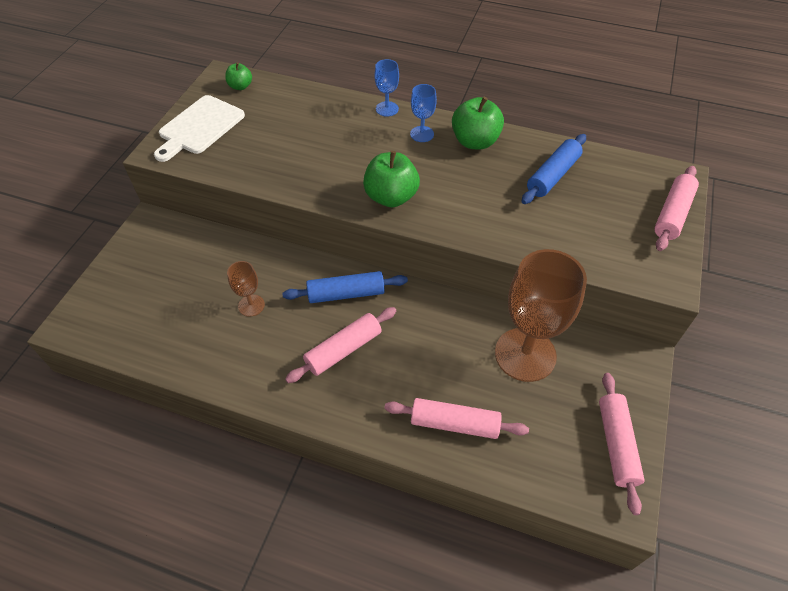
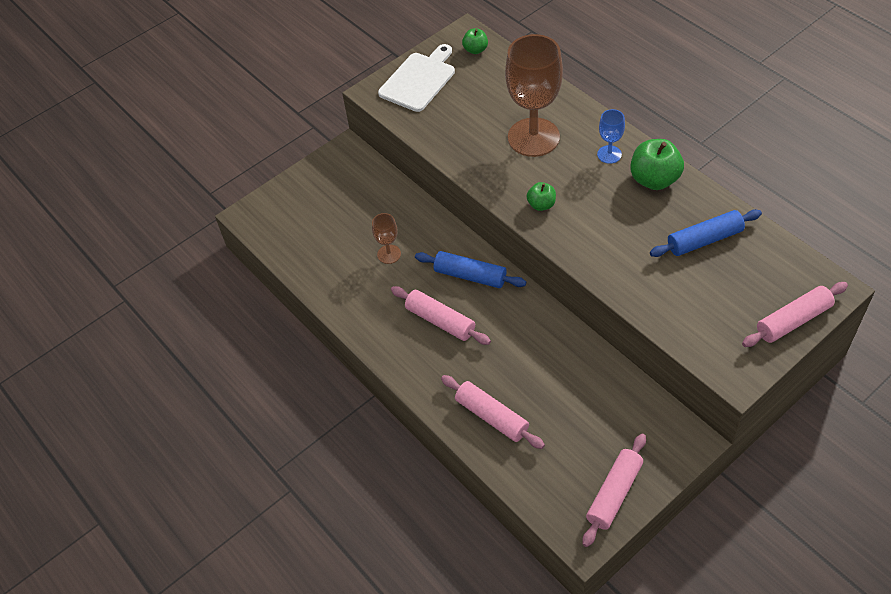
camera: 35 degrees right, 0 degrees up
white cutting board [154,95,245,162] -> white cutting board turned 150 degrees clockwise [378,44,455,112]
pink rolling pin [285,307,396,383] -> pink rolling pin turned 45 degrees clockwise [391,286,491,345]
green apple [363,151,420,207] -> green apple [527,182,556,211], size x0.56
blue goblet [374,59,399,117] -> none
brown goblet [495,249,587,382] -> brown goblet moved to [505,34,563,157]

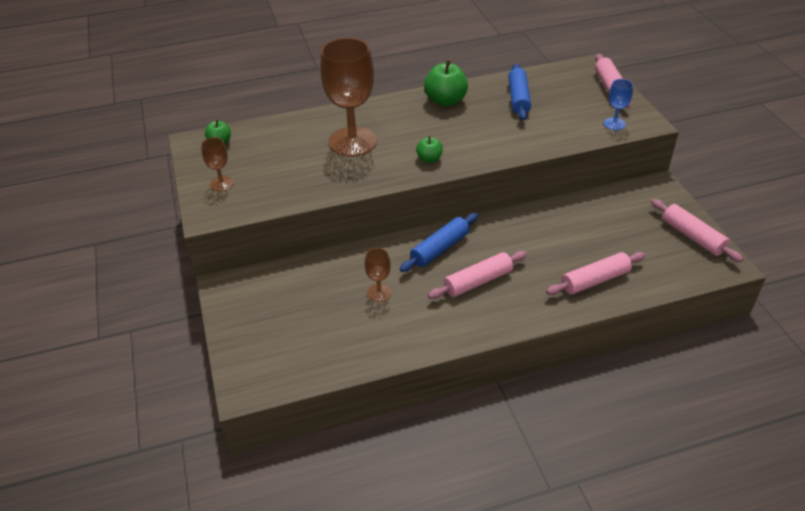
camera: 70 degrees left, 10 degrees down
white cutting board [378,44,455,112] -> brown goblet [201,137,234,192]
blue goblet [597,109,625,164] -> blue goblet moved to [604,79,633,131]

